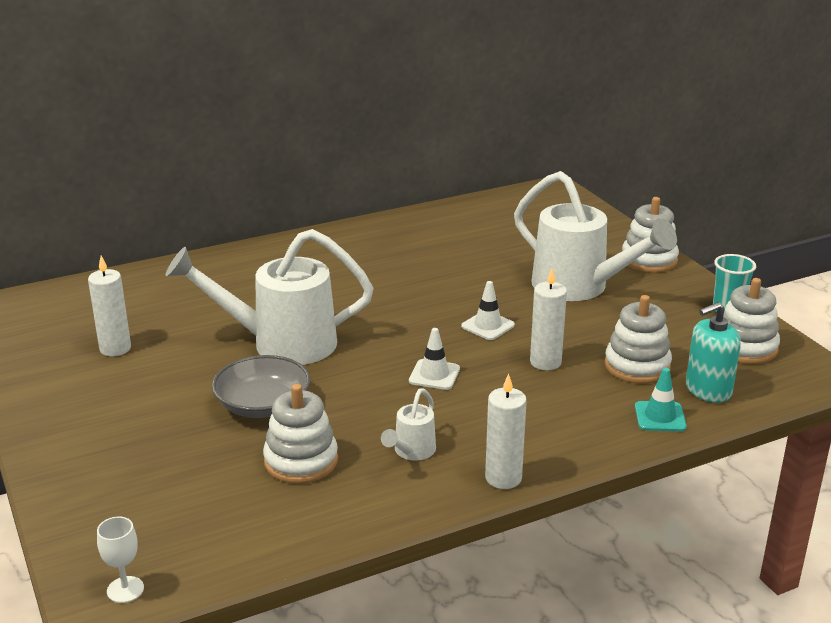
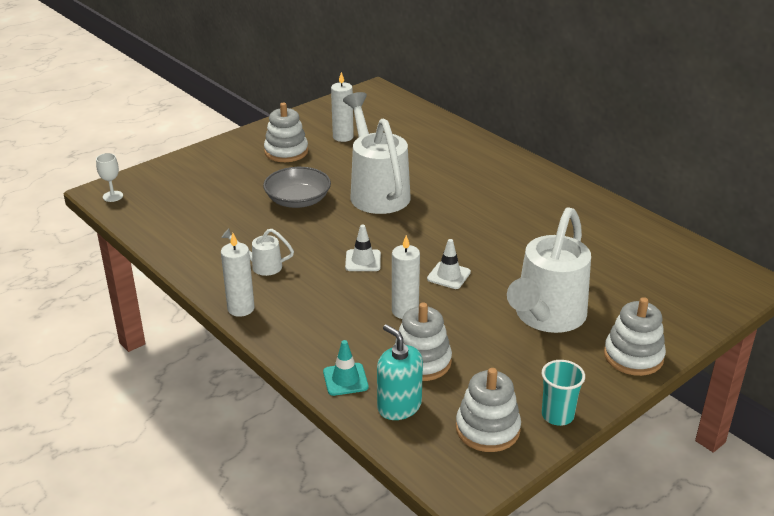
camera: 75 degrees right, 5 degrees up
white stacking toy [263,384,338,484] -> white stacking toy moved to [264,102,308,162]

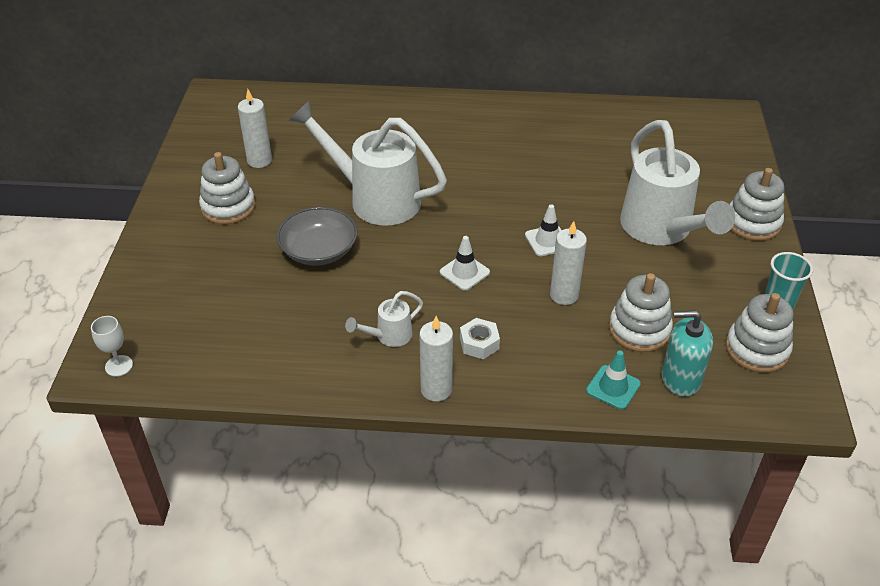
camera: 45 degrees left, 10 degrees up
none -> white nut [460,318,500,359]

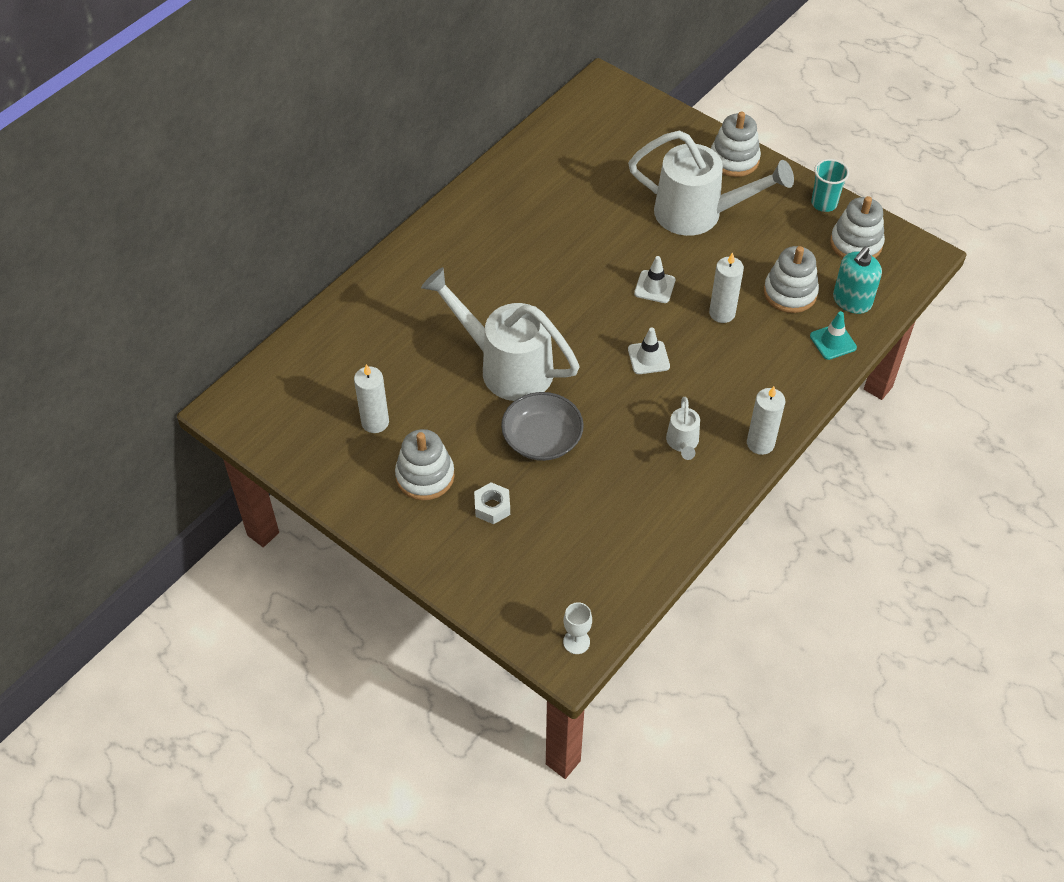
camera: 55 degrees left, 10 degrees up
white watering can [288,101,447,226] -> white watering can turned 60 degrees clockwise [421,267,579,401]
white nut [460,318,500,359] -> white nut moved to [474,482,510,524]

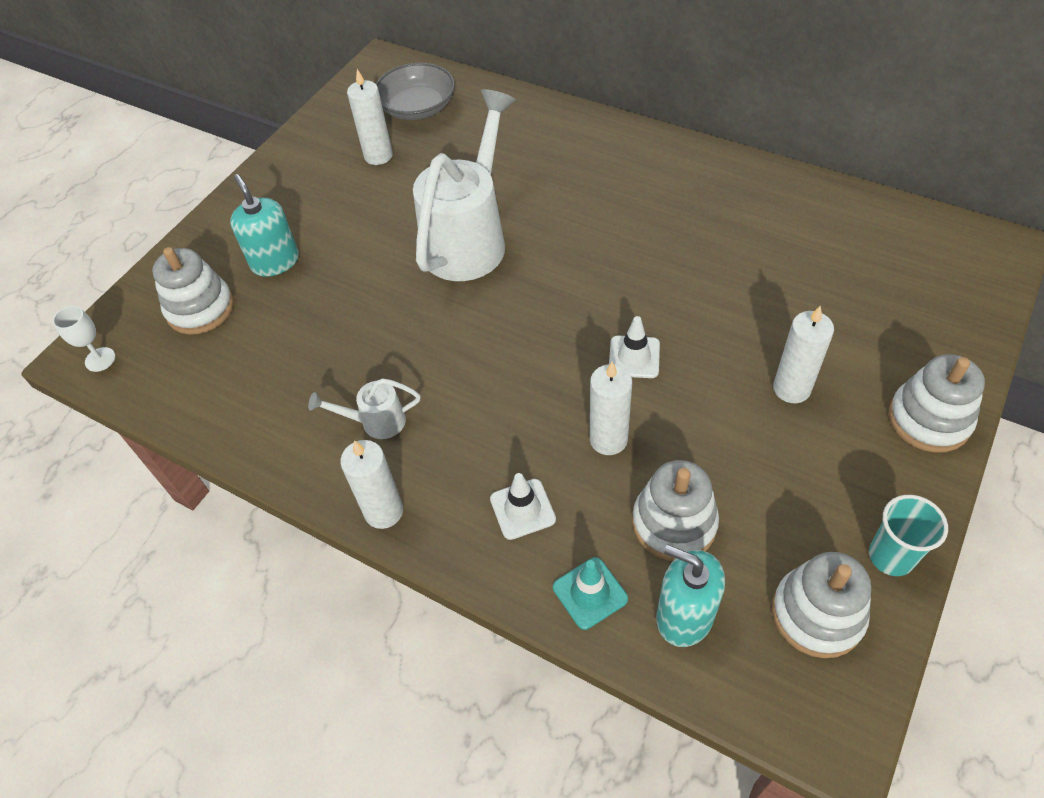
camera: 85 degrees right, 0 degrees up
white stacking toy [395,429,455,500] -> white stacking toy moved to [152,247,234,335]
white nut [474,482,510,524] -> turquoise soap dispenser [230,174,299,277]
grey bowl [501,392,584,461] -> grey bowl moved to [376,63,455,120]
white watering can [628,130,794,236] -> white candle [773,306,834,403]
white traffic cone [628,327,670,374] -> white traffic cone moved to [490,473,556,540]

